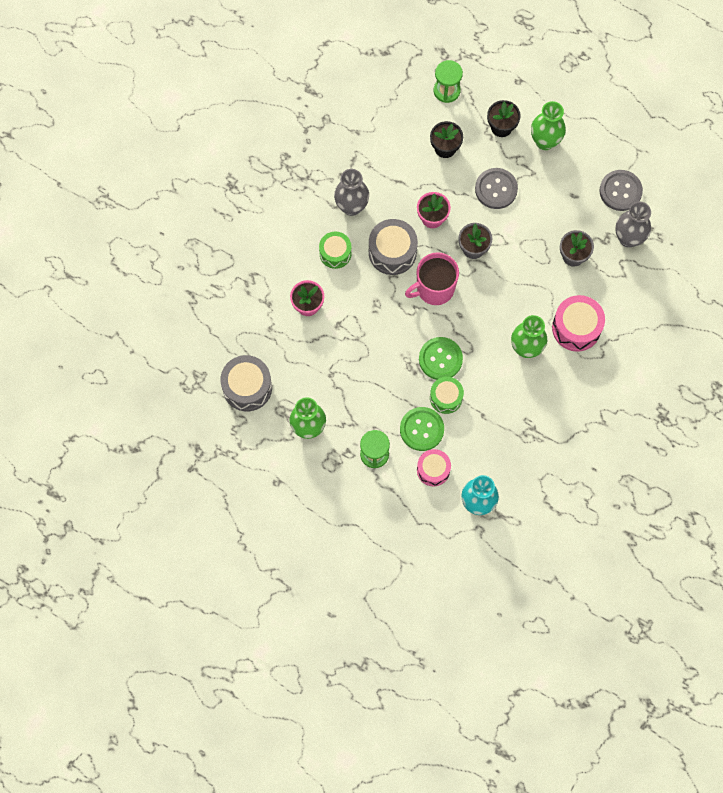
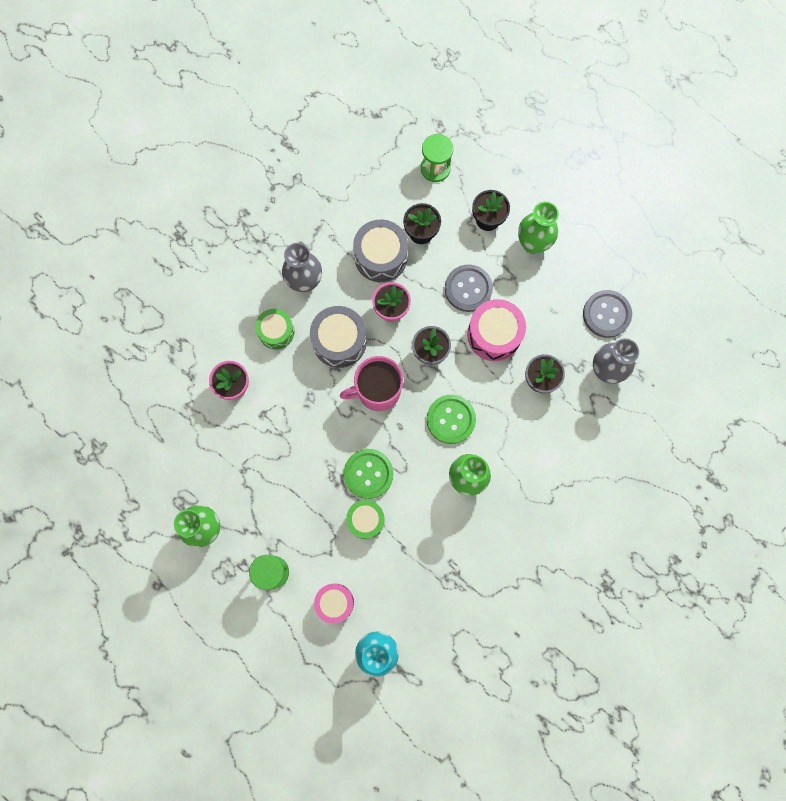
camera: 10 degrees right, 5 degrees up
grey drum [220,355,272,411] -> grey drum moved to [353,220,408,282]
green button [400,407,444,451] -> green button moved to [427,395,476,444]
pink drum [552,295,605,352] -> pink drum moved to [467,299,526,361]

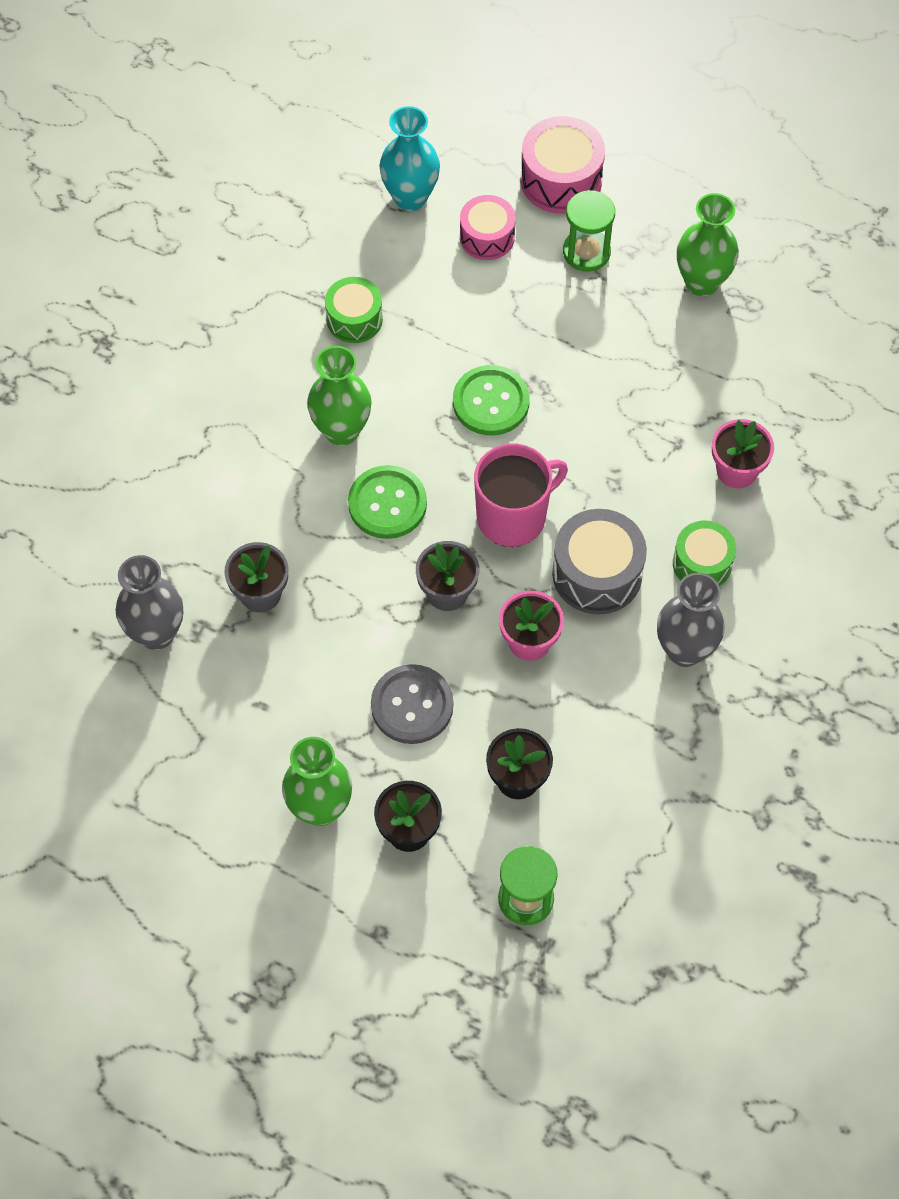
camera: 165 degrees right, 15 degrees down
green drum [346,500,385,539] -> green drum moved to [325,277,383,343]
grey drum [353,220,408,282] -> none
pink drum [467,299,526,361] -> pink drum moved to [520,116,605,214]
grey button [583,290,632,338] -> none

